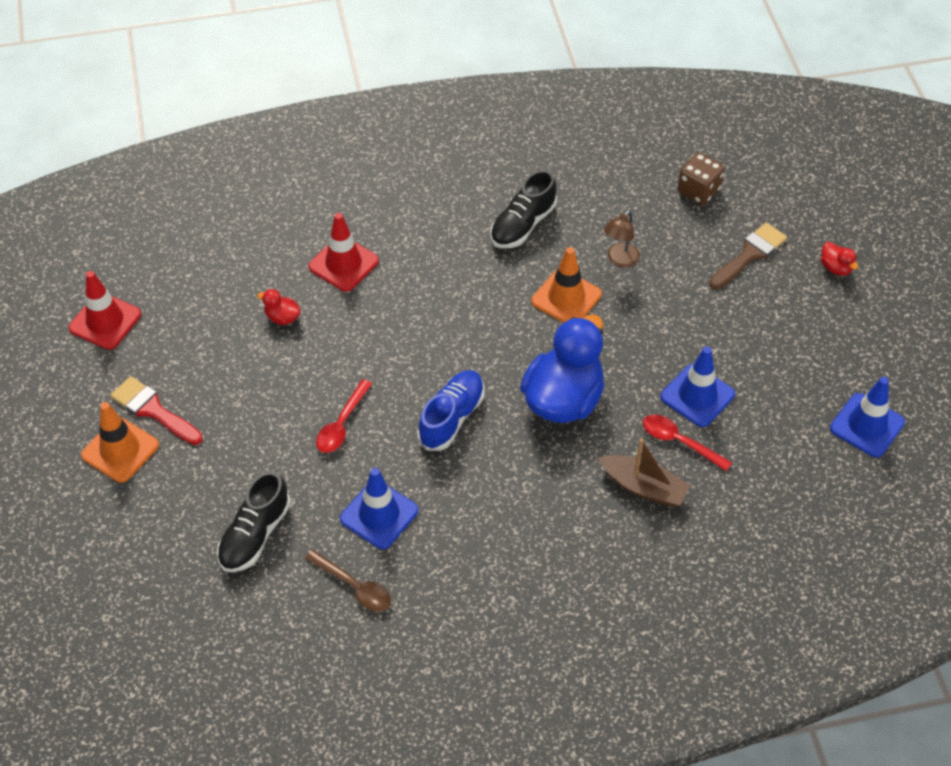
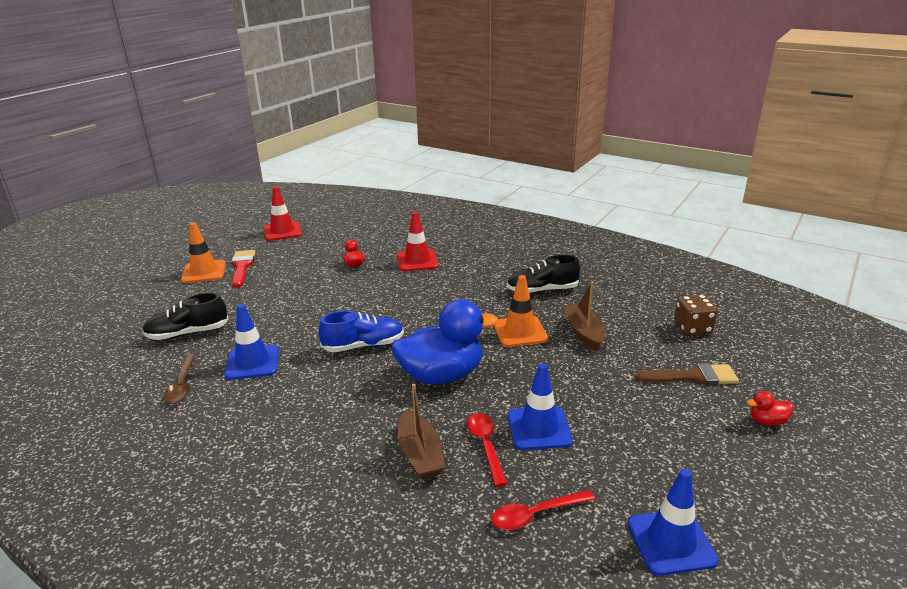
camera: 45 degrees right, 25 degrees down
red spoon [316,379,372,453] -> red spoon moved to [491,490,595,530]
brown lamp [604,210,640,268] -> brown boat [564,281,605,351]
red duck [821,242,858,276] -> red duck turned 75 degrees clockwise [747,391,794,426]

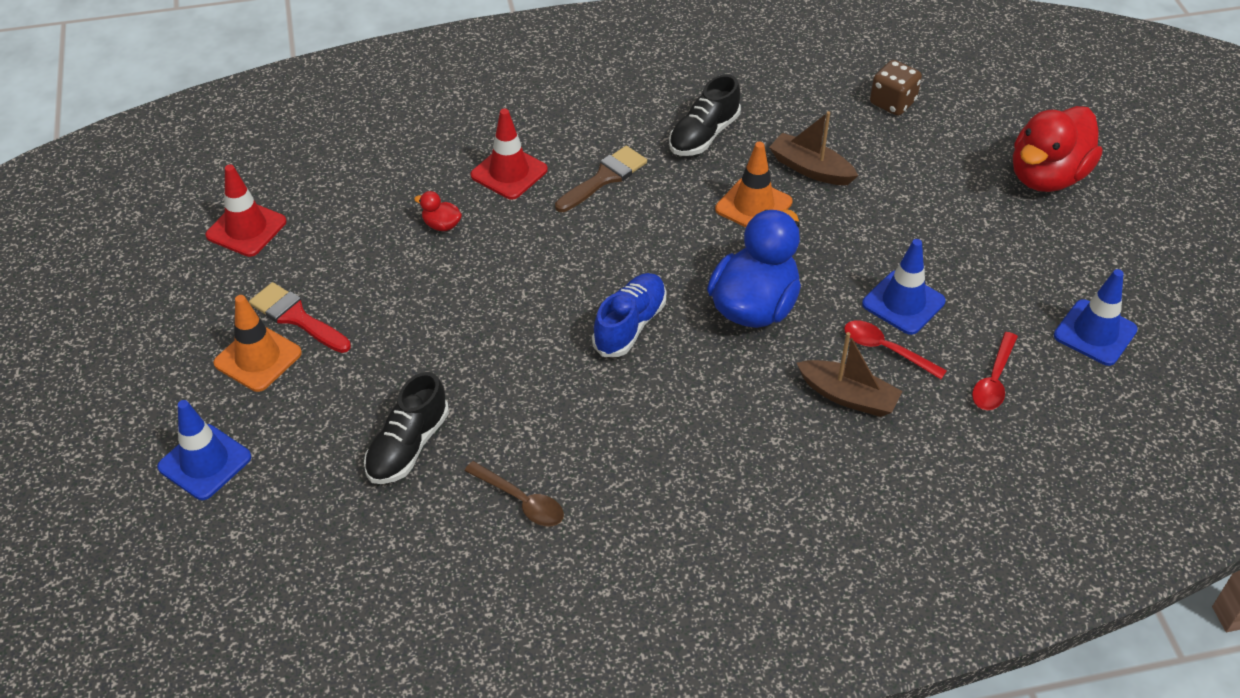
camera: 45 degrees left, 20 degrees up
blue traffic cone [224,304,279,380] -> blue traffic cone moved to [157,400,251,500]
brown brush [635,363,739,385] -> brown brush moved to [555,146,647,212]
red duck [747,391,794,426] -> red duck [1013,106,1102,192], size x2.49

